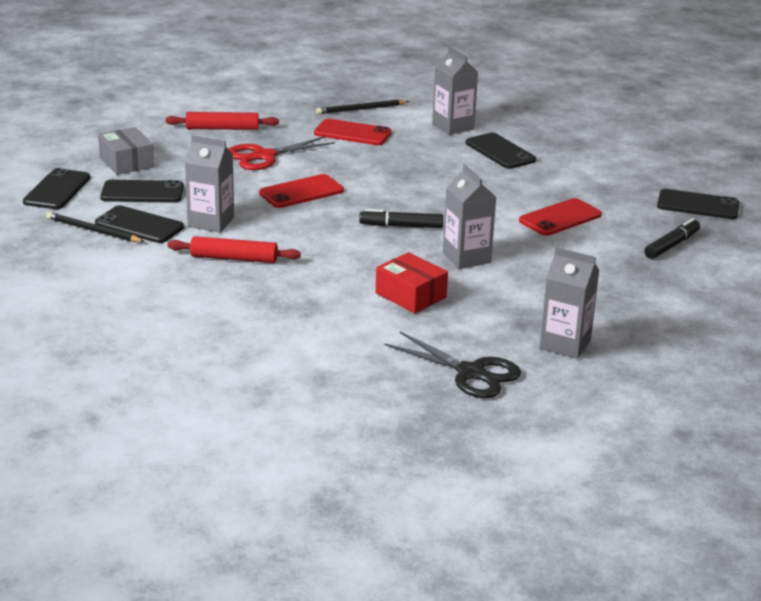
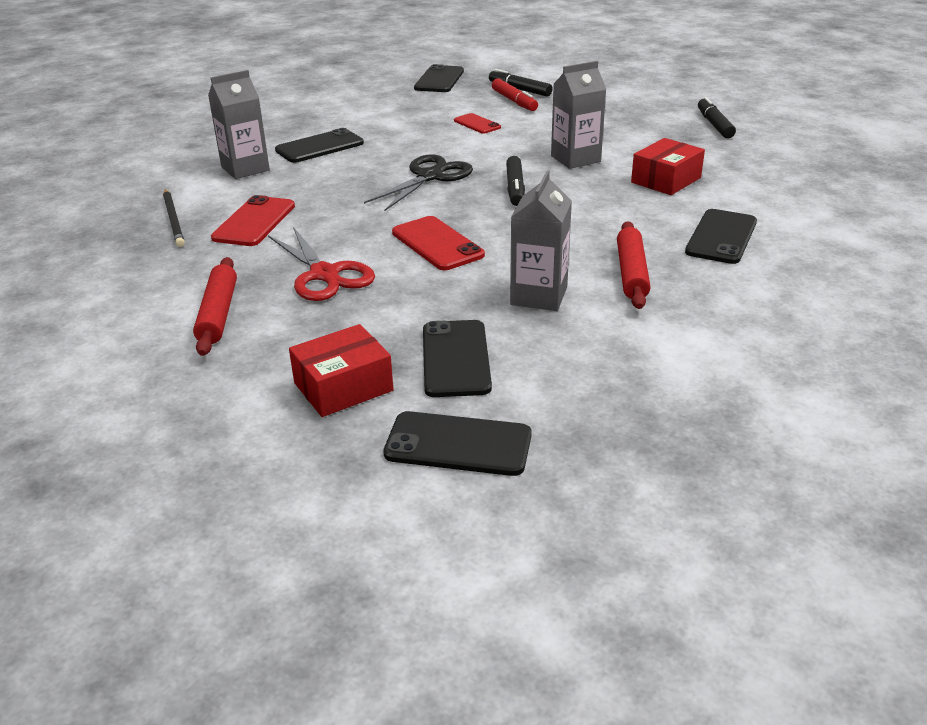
camera: 90 degrees left, 5 degrees up
black pencil [46,212,145,242] -> none
black phone [95,205,184,243] -> black phone moved to [685,209,757,264]
grey box [98,127,154,175] -> red box [289,324,394,417]
black scissors [384,332,521,398] -> black scissors moved to [364,154,473,211]
red phone [519,198,602,236] -> red phone [454,113,501,134], size x0.62
grey carton [540,247,600,359] -> black marker [698,97,736,138]
none -> red marker [492,78,538,111]

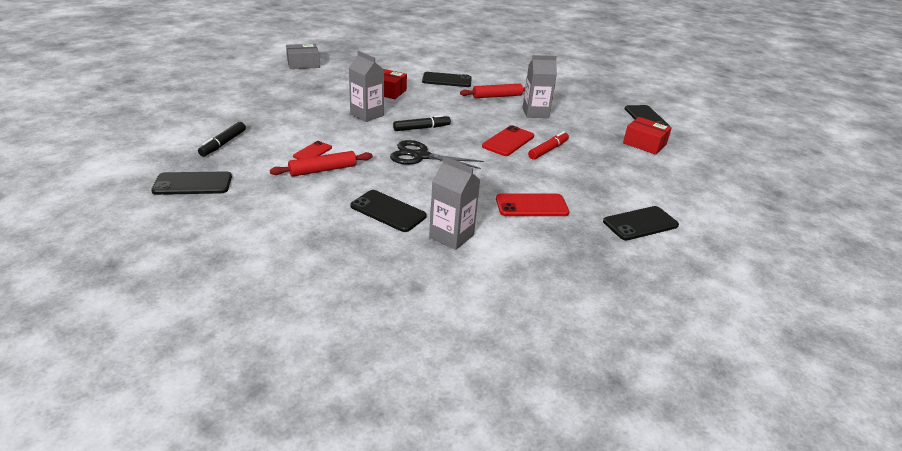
camera: 115 degrees left, 0 degrees up
black pencil [163,189,185,247] -> none
red rolling pin [193,257,237,356] -> red rolling pin moved to [270,151,373,176]
red scissors [268,227,375,301] -> none
black phone [423,320,492,397] -> black phone moved to [603,206,679,240]
red marker [492,78,538,111] -> red marker moved to [528,131,569,160]
black marker [698,97,736,138] -> none
none -> grey box [286,44,320,69]

